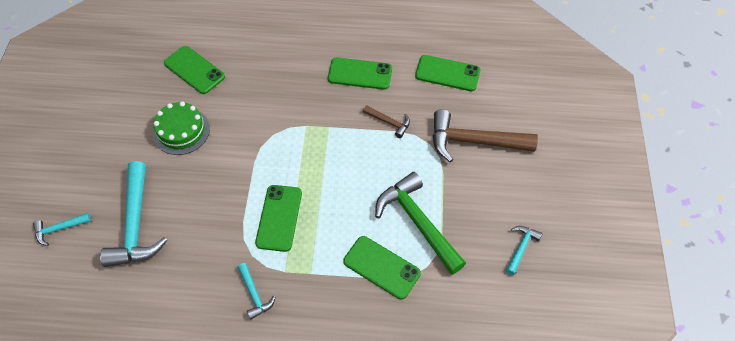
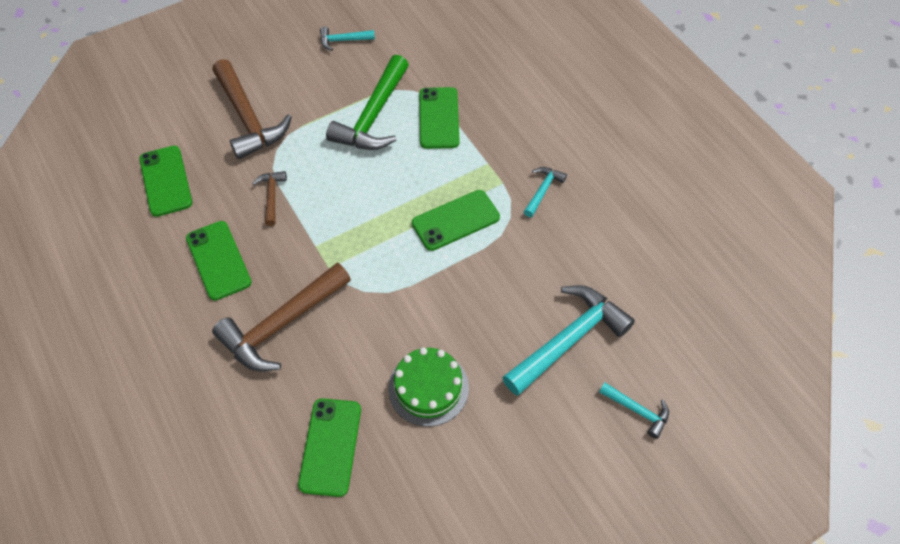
camera: 125 degrees left, 0 degrees up
none -> brown hammer [212,263,351,371]

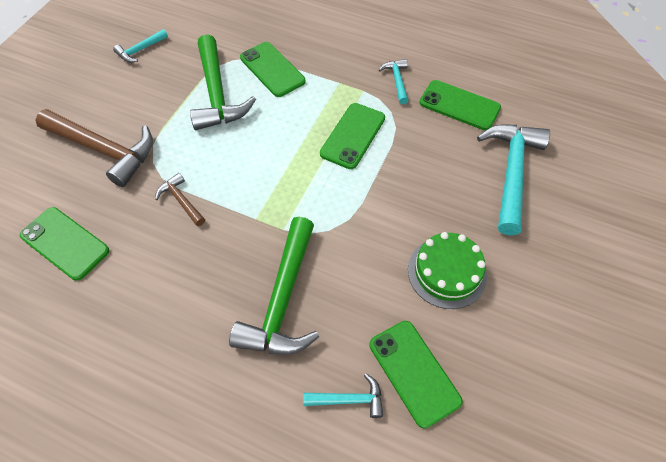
camera: 35 degrees left, 0 degrees up
green phone [186,221,252,301] -> green phone moved to [419,80,501,131]
brown hammer [212,263,351,371] -> green hammer [229,217,319,355]
turquoise hammer [599,383,669,439] -> turquoise hammer moved to [303,373,383,418]

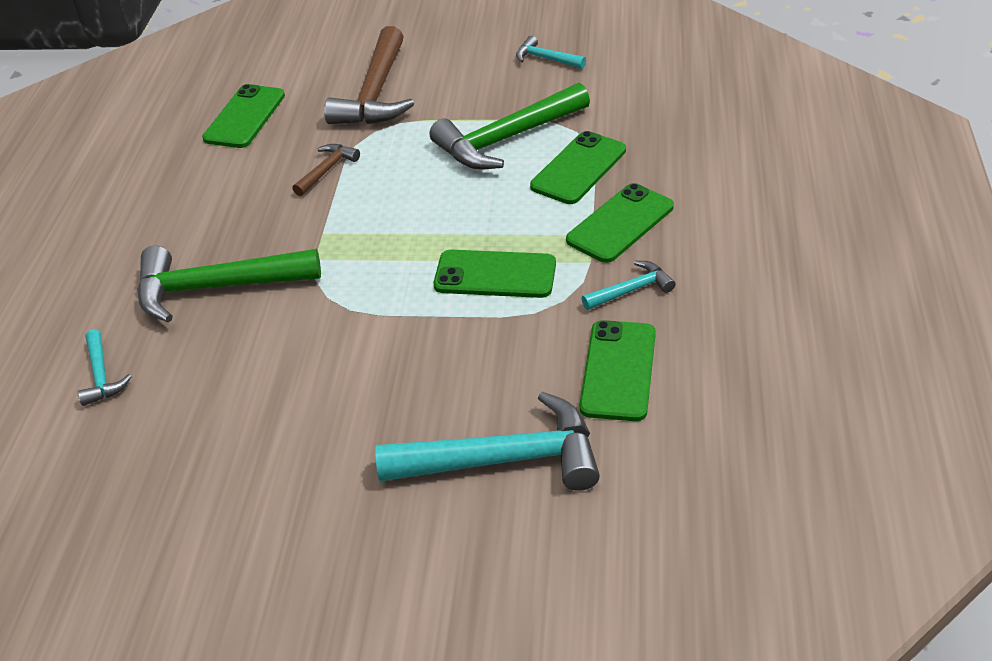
camera: 75 degrees right, 15 degrees down
green phone [370,321,463,429] -> green phone moved to [566,183,674,263]
green cake [408,232,487,309] -> none

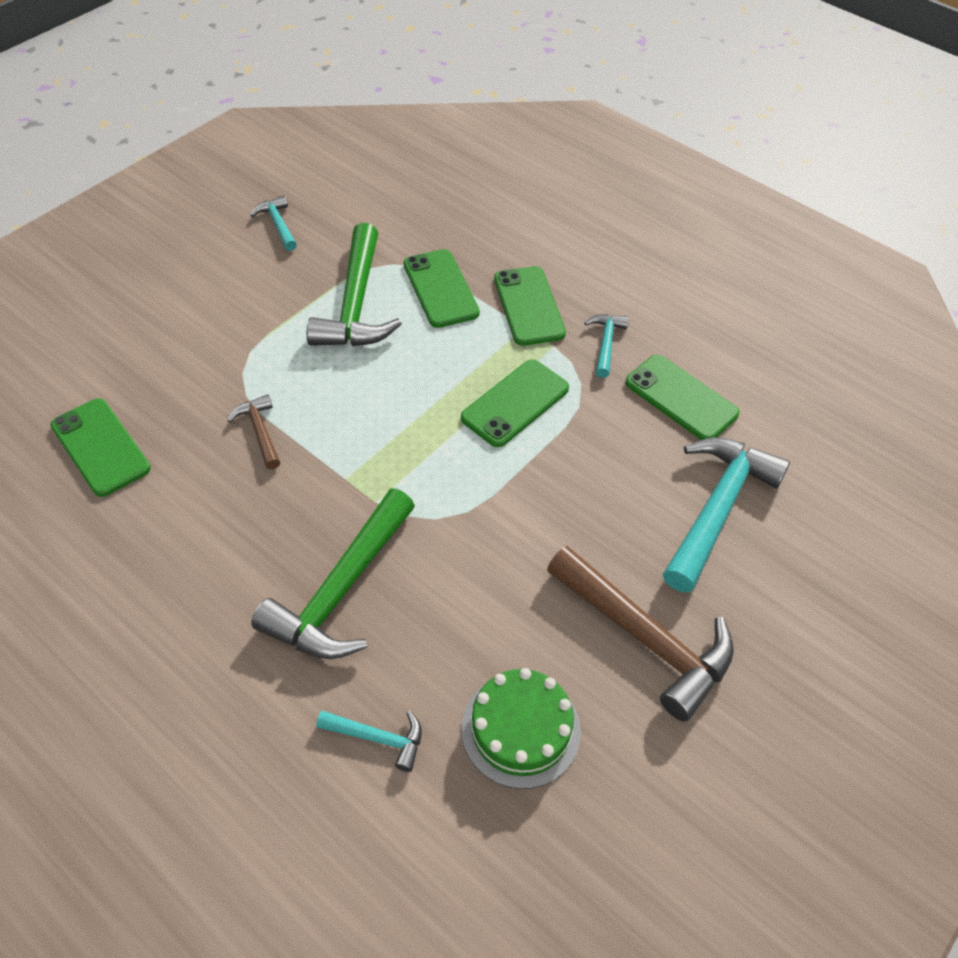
camera: 60 degrees left, 10 degrees up
brown hammer [324,26,414,124] -> brown hammer moved to [547,546,734,722]
turquoise hammer [516,36,586,69] -> turquoise hammer turned 90 degrees clockwise [250,195,297,251]
none -> green cake [461,668,581,789]

